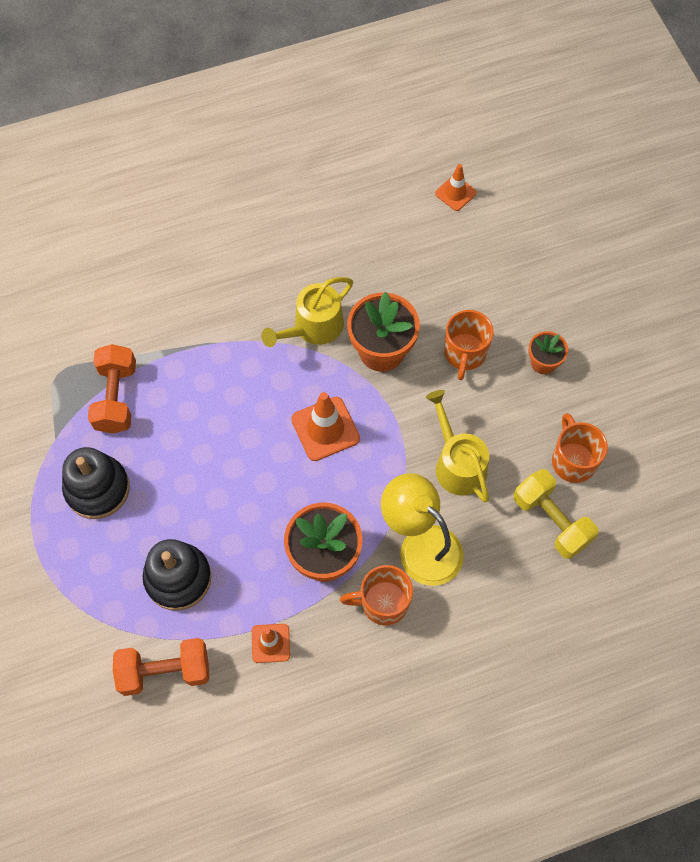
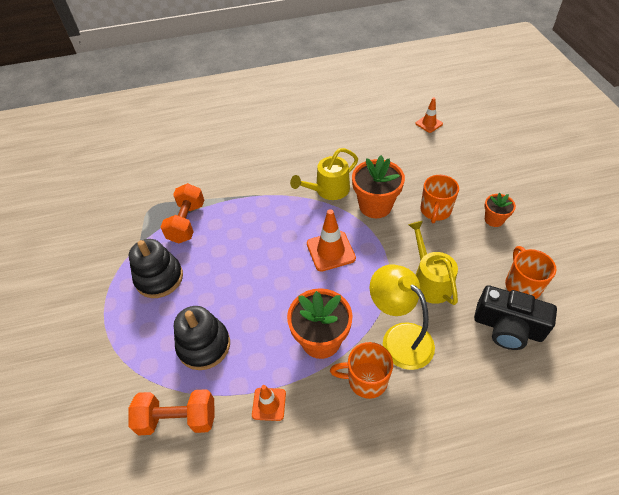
camera: 10 degrees right, 15 degrees down
yellow dumbbell [514,469,599,559] -> black camera [474,285,557,350]

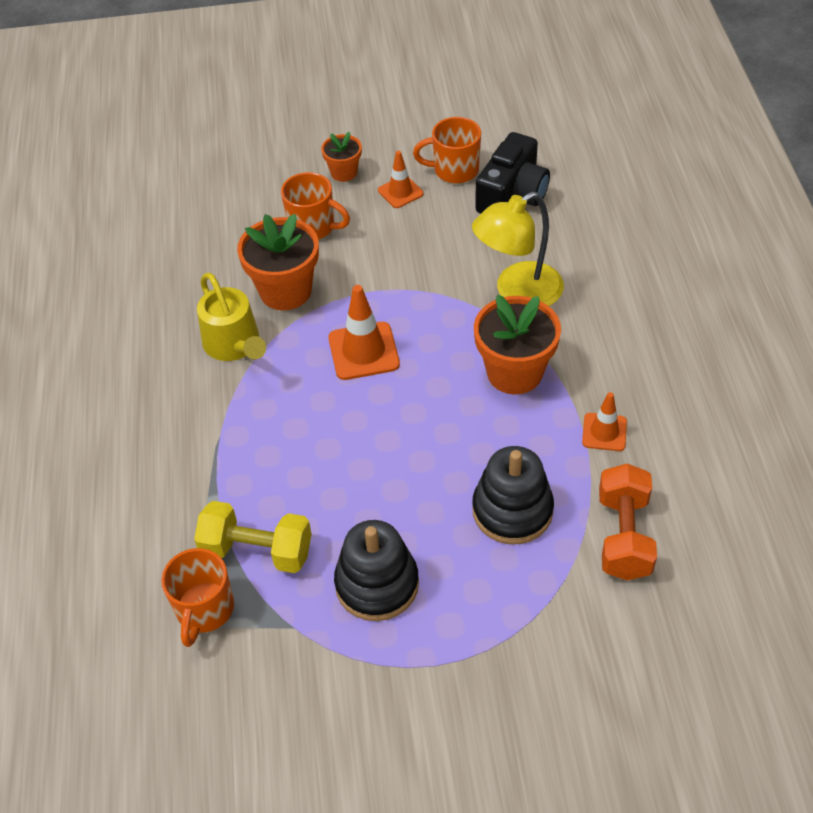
camera: 85 degrees left, 0 degrees up
orange dumbbell [161,183,204,244] -> yellow dumbbell [194,501,311,573]
orange mug [330,342,393,399] -> orange mug moved to [161,548,234,647]
yellow watering can [408,221,458,305] -> none
orange traffic cone [415,98,443,133] -> orange traffic cone moved to [378,151,423,208]

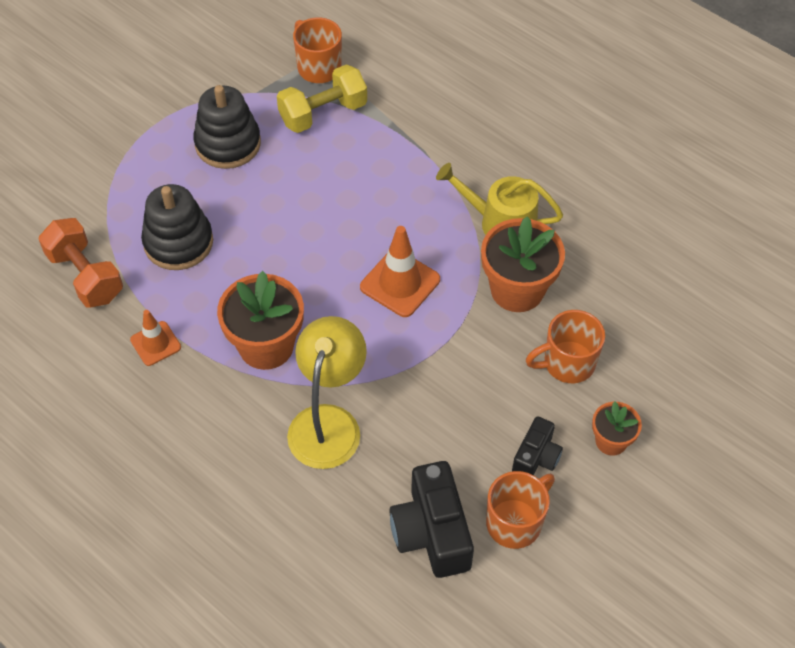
camera: 135 degrees right, 5 degrees up
orange traffic cone [378,151,423,208] -> black camera [512,416,563,475]

